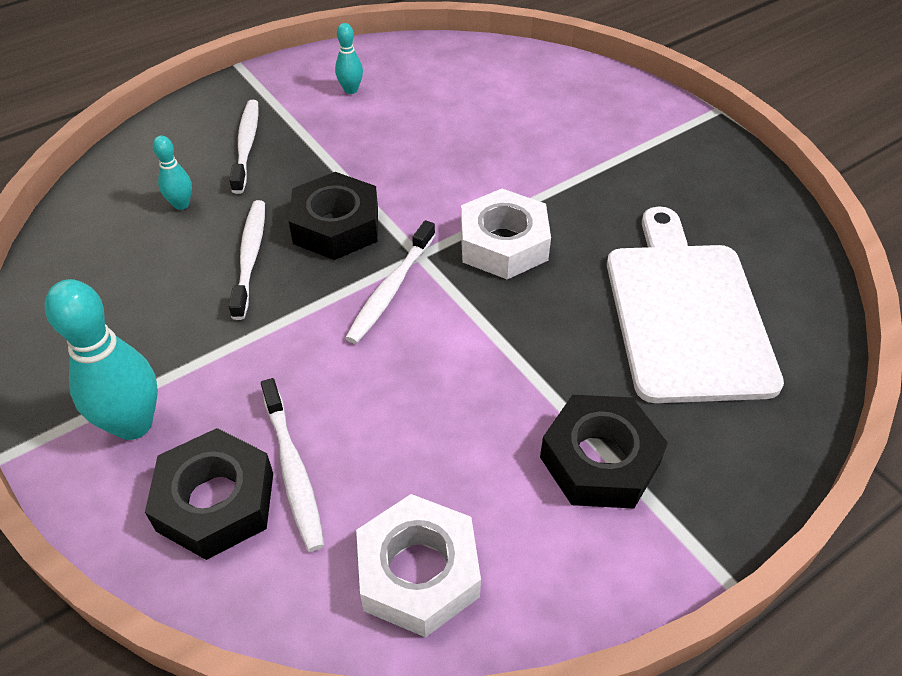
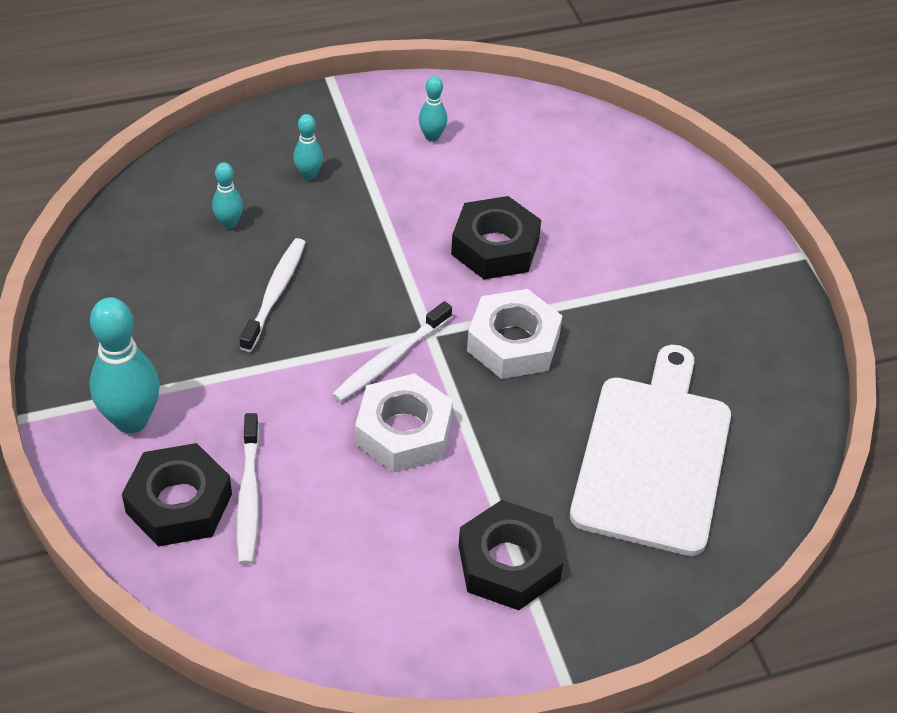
camera: 15 degrees right, 0 degrees up
white toothbrush [229,100,258,194] -> turquoise bowling pin [293,114,323,180]
black nut [289,172,378,260] -> black nut moved to [451,196,541,280]
white nut [356,494,481,637] -> white nut moved to [355,373,453,473]

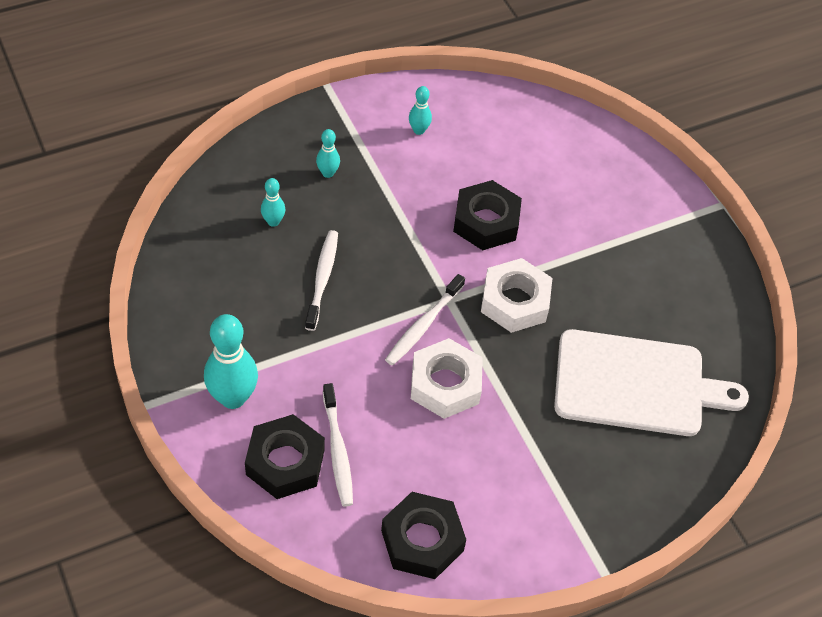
camera: 10 degrees left, 5 degrees up
black nut [459,500,563,610] -> black nut moved to [381,492,466,579]
white cutting board [570,345,731,556] -> white cutting board turned 90 degrees clockwise [554,329,749,436]

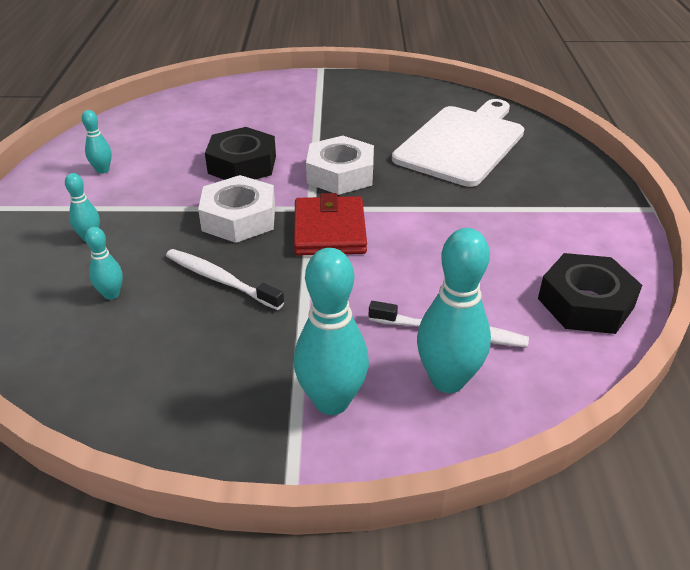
camera: 60 degrees left, 15 degrees down
black nut [245,414,325,499] -> turquoise bowling pin [417,228,491,393]
white toothbrush [385,274,465,366] -> red wallet [294,193,367,255]
white nut [411,338,483,419] -> white nut moved to [198,175,275,243]

